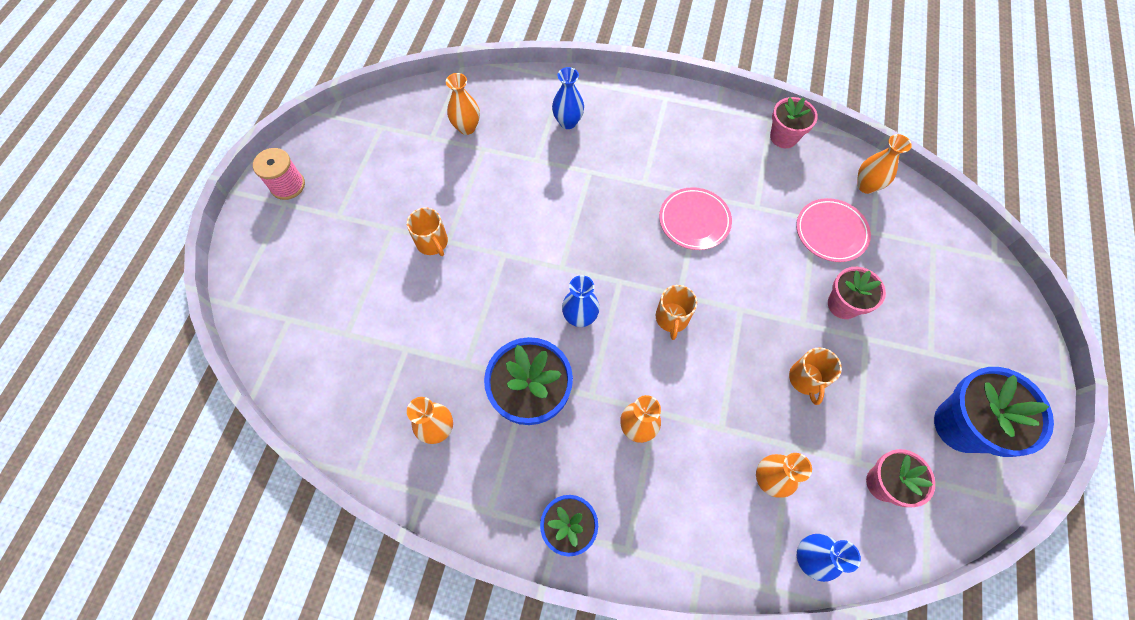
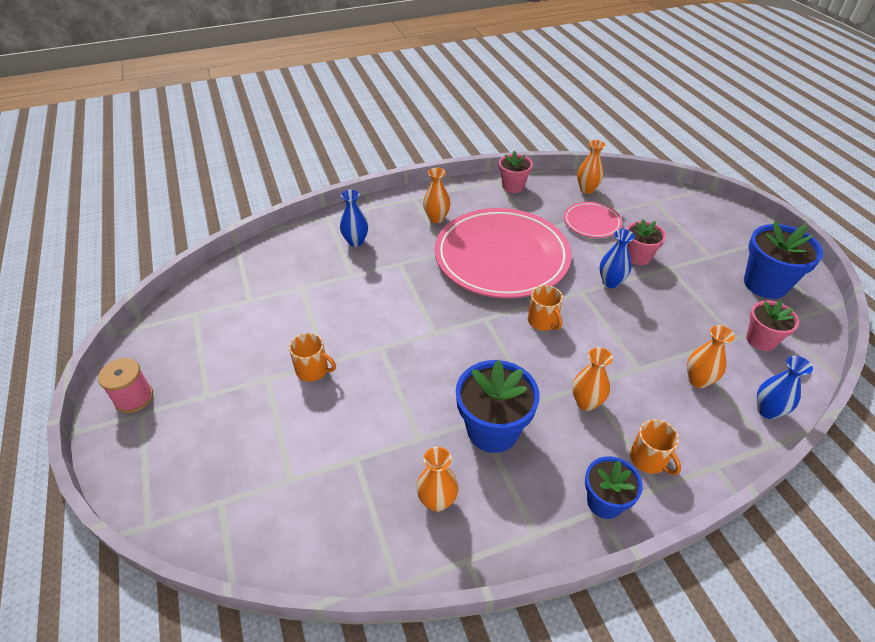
camera: 35 degrees left, 20 degrees down
orange vase [446,73,480,135] -> orange vase moved to [423,168,450,223]
blue vase [562,275,600,327] -> blue vase moved to [600,229,635,288]
pink plate [659,187,732,250] -> pink plate [435,208,572,298], size x2.21
orange mug [789,348,842,405] -> orange mug moved to [630,419,681,475]

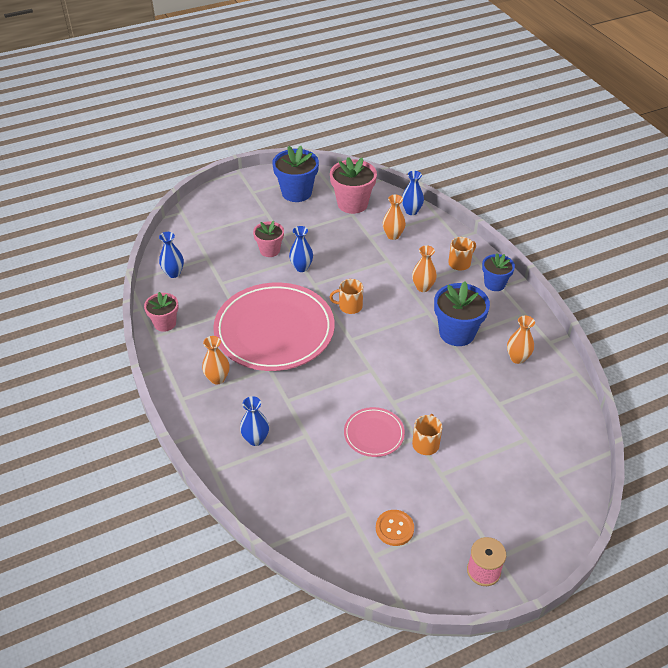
camera: 95 degrees left, 0 degrees up
orange mug [528,285,563,331] -> orange mug turned 150 degrees counterclockwise [330,279,363,314]
pink plate [564,202,622,238] -> pink plate moved to [344,407,405,457]
orange vase [577,140,605,194] -> blue vase [159,232,184,278]
pink flower pot [746,300,799,351] -> pink flower pot [330,157,377,214], size x1.60
none -> orange button [376,510,414,546]

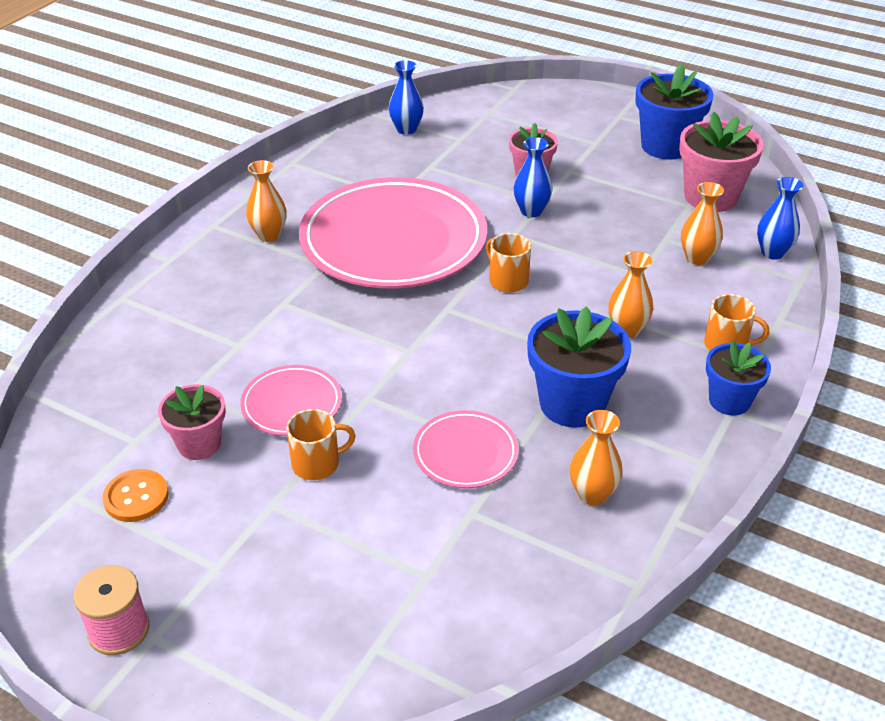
camera: 55 degrees right, 5 degrees down
pink flower pot [144,292,178,332] -> pink flower pot moved to [158,384,226,460]
blue vase [240,396,269,446] -> none
none -> pink plate [413,410,519,488]

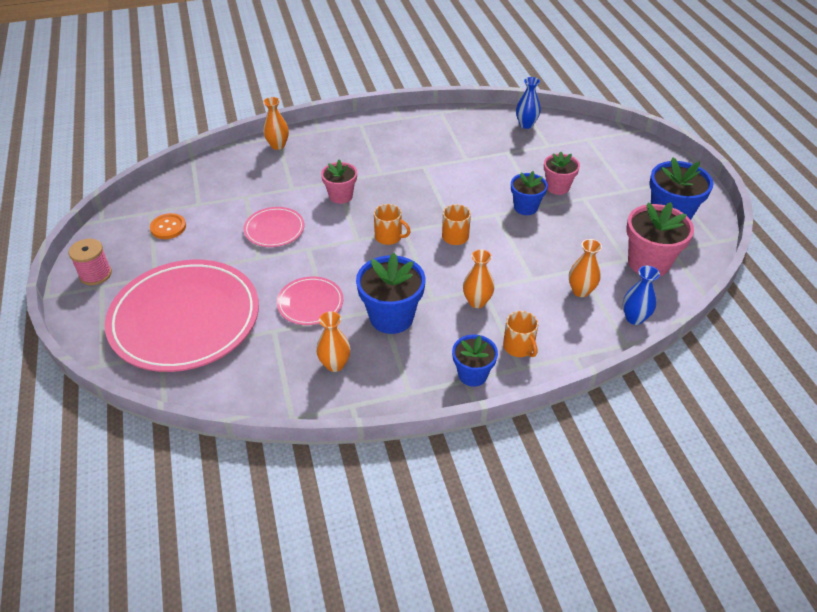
camera: 45 degrees right, 5 degrees up
pink flower pot [158,384,226,460] -> pink flower pot moved to [321,160,357,204]
orange vase [246,160,287,242] -> orange vase moved to [263,97,289,150]
orange mug [286,409,356,480] -> orange mug moved to [374,204,411,245]
pink plate [299,177,487,288] -> pink plate moved to [105,260,259,372]
blue vase [514,137,553,217] -> blue flower pot [511,171,548,215]

